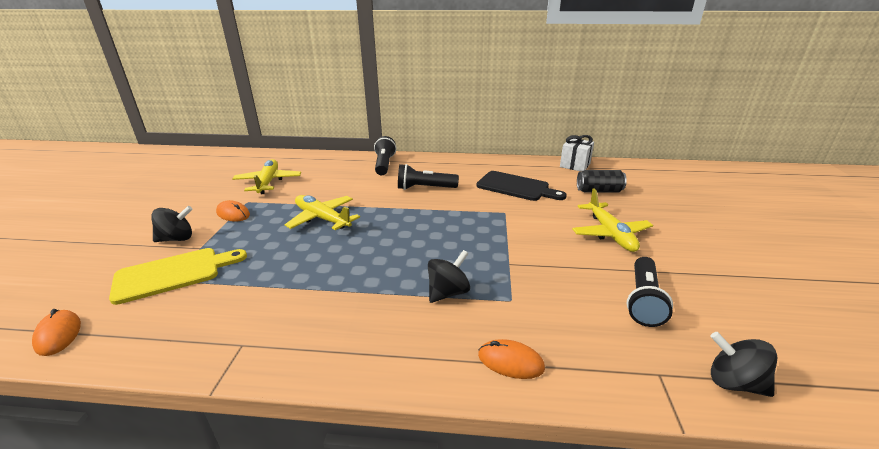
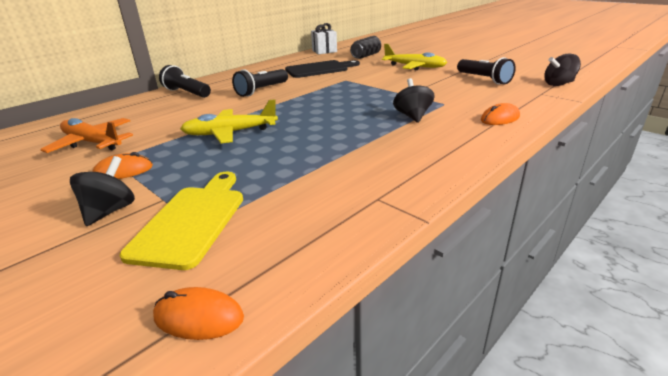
camera: 50 degrees left, 0 degrees up
yellow plane [232,159,301,194] -> orange plane [40,118,133,153]

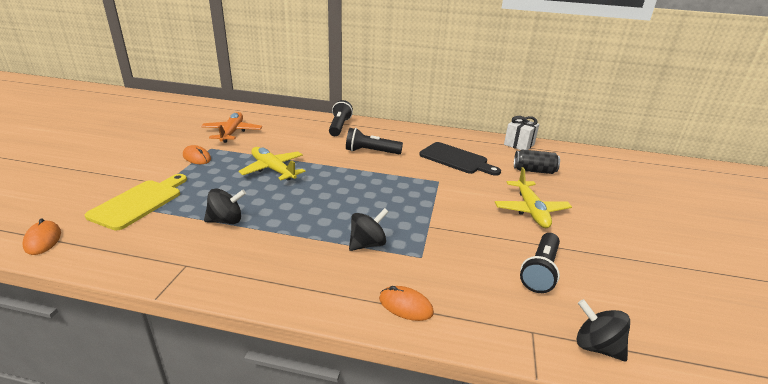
camera: 55 degrees right, 0 degrees up
black spinning top [70,156,135,226] -> black spinning top moved to [204,188,246,224]
yellow cutting board [120,172,243,270] -> yellow cutting board turned 45 degrees counterclockwise [85,174,187,231]

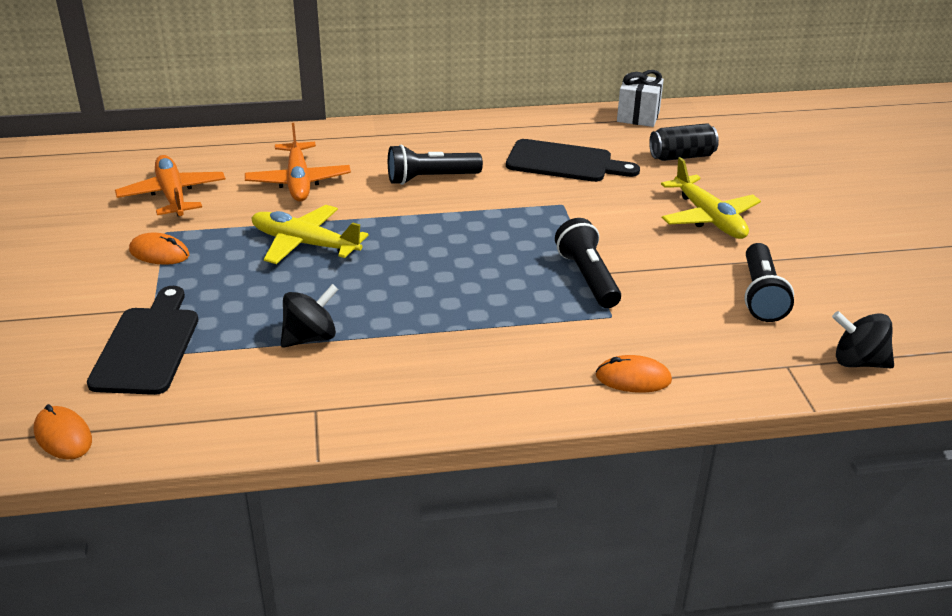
camera: 20 degrees left, 5 degrees up
yellow cutting board [85,174,187,231] -> black cutting board [87,286,198,395]
black flashlight [329,100,353,136] -> black flashlight moved to [555,218,621,308]
black spinning top [349,208,388,251] -> none
none -> orange plane [245,123,351,202]

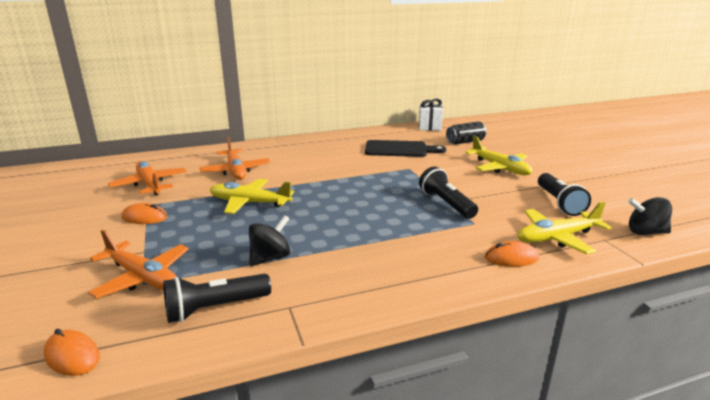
camera: 10 degrees left, 10 degrees down
black cutting board [87,286,198,395] -> orange plane [88,230,189,299]
black flashlight [388,144,483,185] -> black flashlight moved to [163,274,271,323]
none -> yellow plane [517,202,612,254]

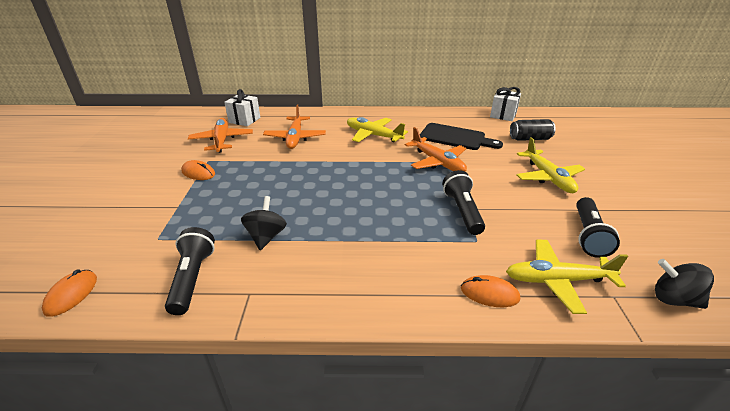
camera: 20 degrees right, 10 degrees up
orange mouse [44,329,100,376] -> orange mouse turned 45 degrees clockwise [42,270,97,316]
orange plane [88,230,189,299] -> orange plane moved to [405,127,467,171]
black flashlight [163,274,271,323] -> black flashlight turned 90 degrees clockwise [165,227,215,315]
yellow plane [210,179,294,214] -> yellow plane moved to [347,117,408,142]
black spinning top [249,215,290,266] -> black spinning top turned 60 degrees counterclockwise [241,196,287,250]
none -> white gift [224,89,260,126]

